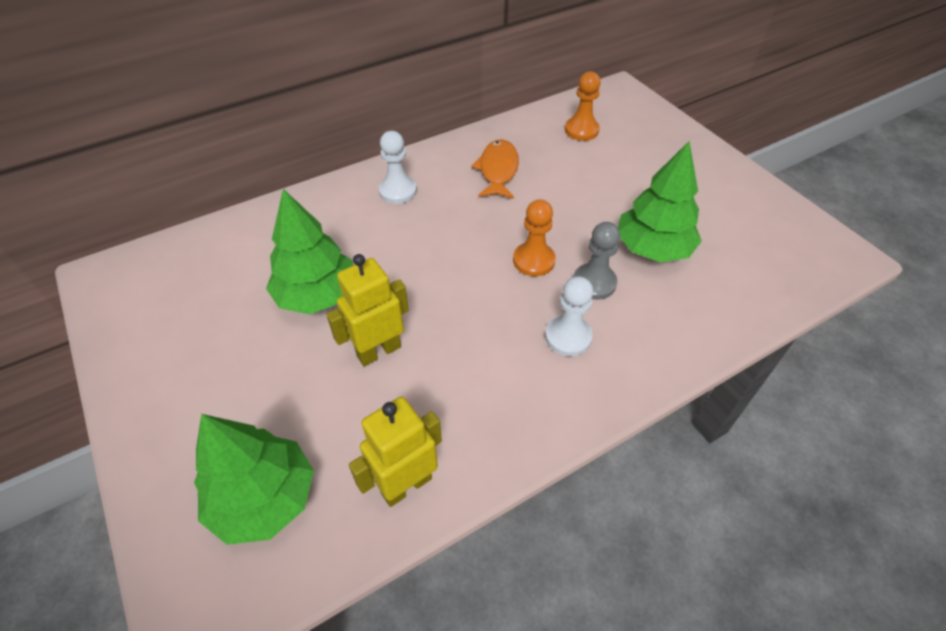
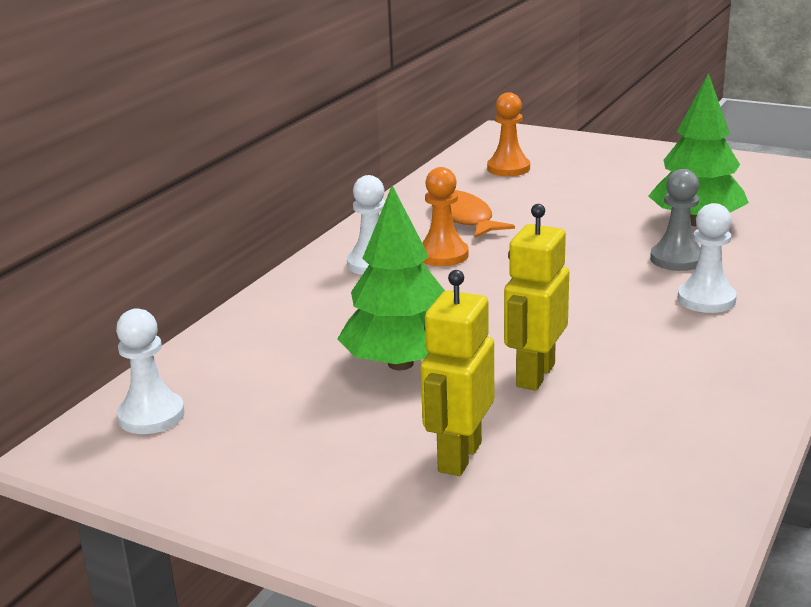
camera: 30 degrees left, 25 degrees down
green tree [194,414,314,545] -> none
yellow robot [349,397,442,507] -> yellow robot moved to [420,270,494,476]
orange pawn [513,199,556,276] -> orange pawn moved to [423,167,469,266]
none -> white pawn [116,308,185,434]

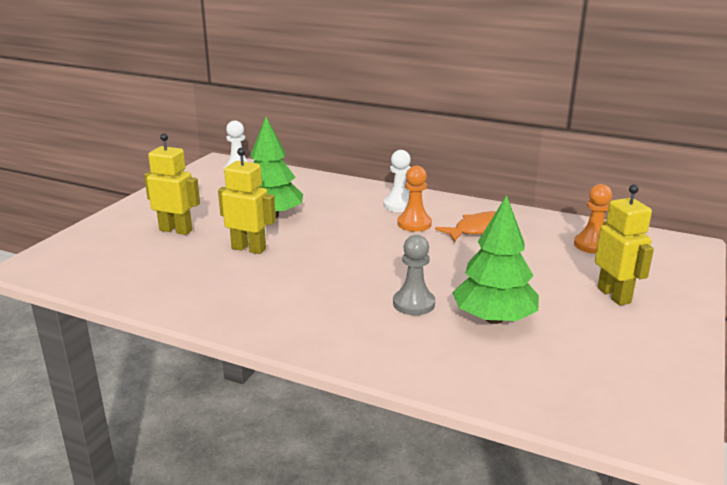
camera: 85 degrees right, 0 degrees up
white pawn [678,203,737,313] -> none
none -> yellow robot [595,184,654,306]

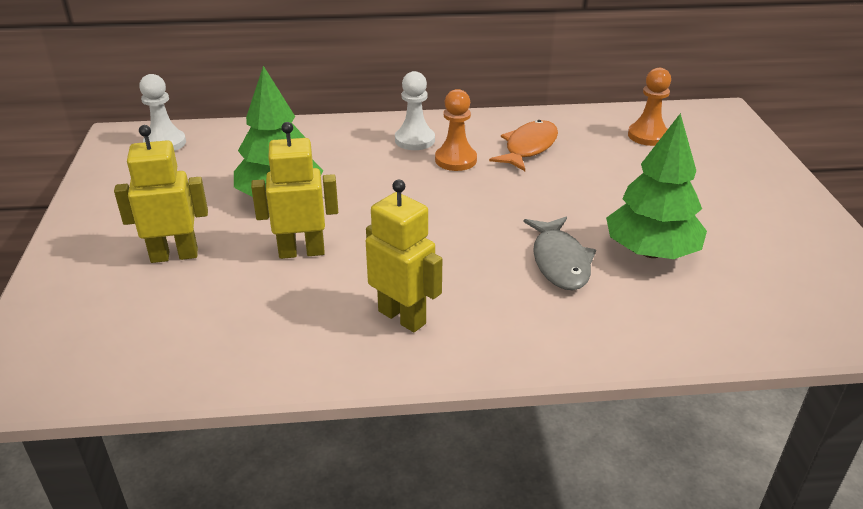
camera: 30 degrees left, 10 degrees up
grey pawn [393,235,435,315] -> grey fish [523,217,596,290]
yellow robot [595,184,654,306] -> yellow robot moved to [366,180,442,332]

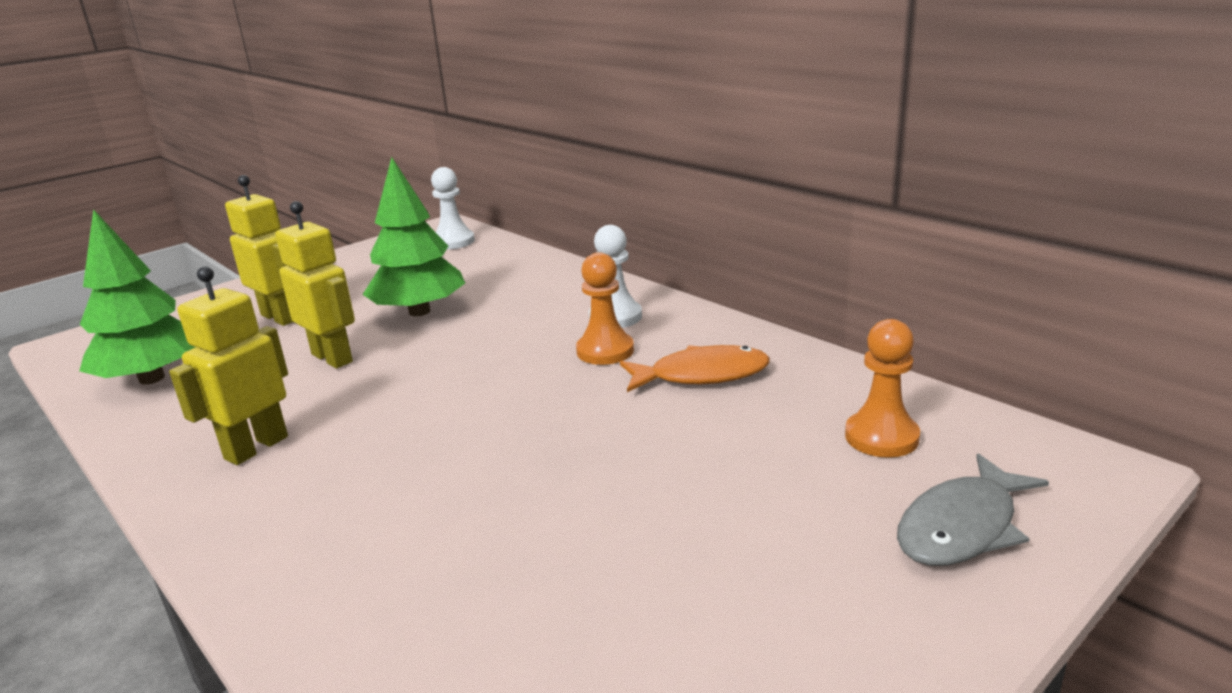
camera: 55 degrees right, 10 degrees down
yellow robot [366,180,442,332] -> yellow robot turned 150 degrees counterclockwise [169,266,288,465]
grey fish [523,217,596,290] -> grey fish moved to [897,453,1049,566]
green tree [606,113,707,259] -> green tree moved to [79,209,195,385]

